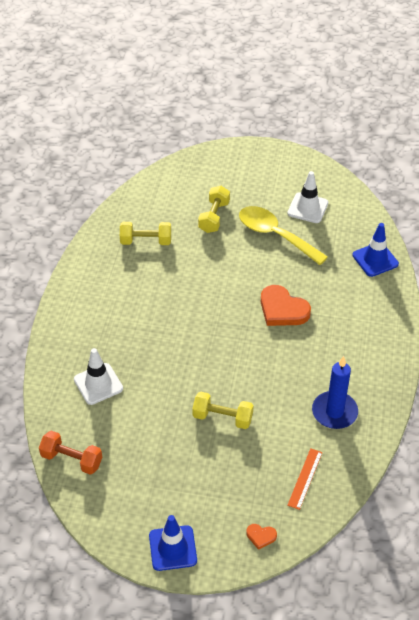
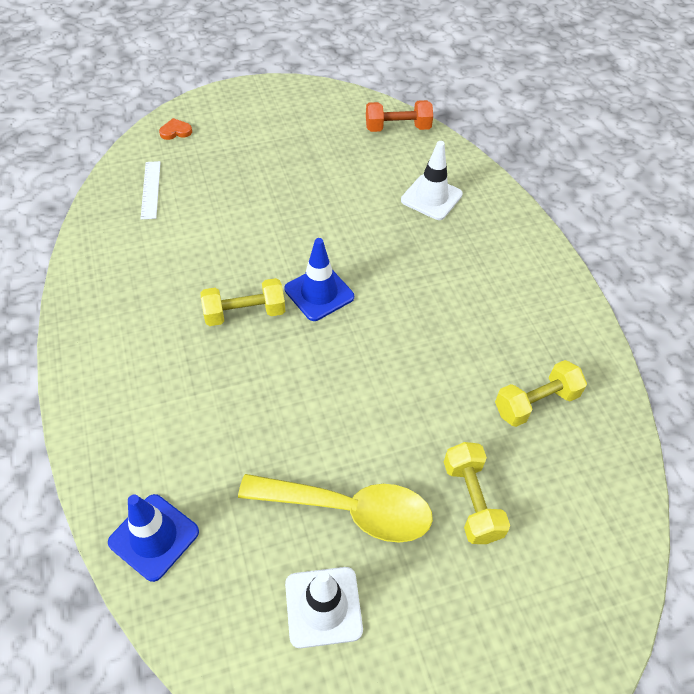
camera: 150 degrees right, 5 degrees up
blue traffic cone [149,515,197,571] -> blue traffic cone moved to [285,238,354,321]
yellow dumbbell [192,392,254,429] -> yellow dumbbell moved to [200,278,285,326]
orange heart [261,285,311,326] -> none
orange ruler [287,448,323,510] -> white ruler [141,161,161,219]
blue candle [312,356,358,429] -> none

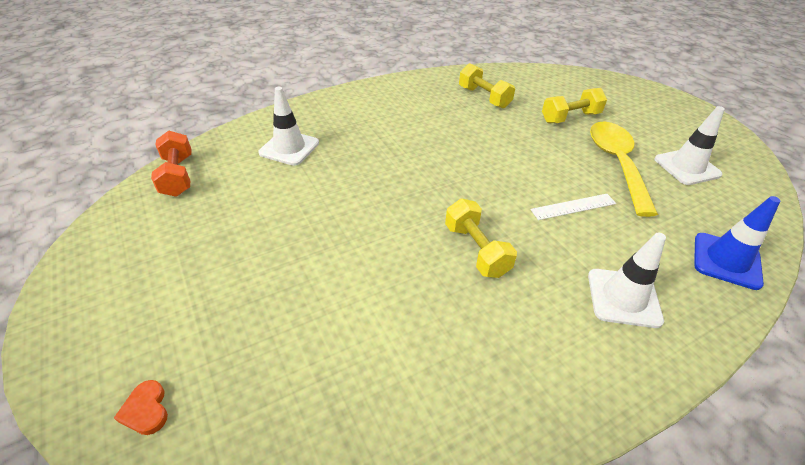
camera: 100 degrees left, 10 degrees down
white ruler [141,161,161,219] -> white ruler moved to [530,194,616,220]
blue traffic cone [285,238,354,321] -> none
none -> white traffic cone [588,232,666,328]

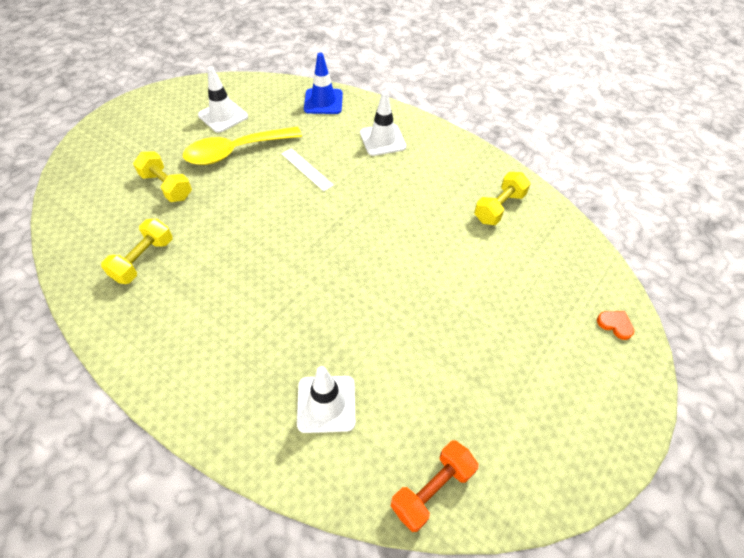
camera: 115 degrees left, 10 degrees up
orange heart [114,380,168,435] -> orange heart turned 90 degrees counterclockwise [597,311,634,340]
yellow dumbbell [445,199,517,278] -> yellow dumbbell moved to [474,172,531,225]

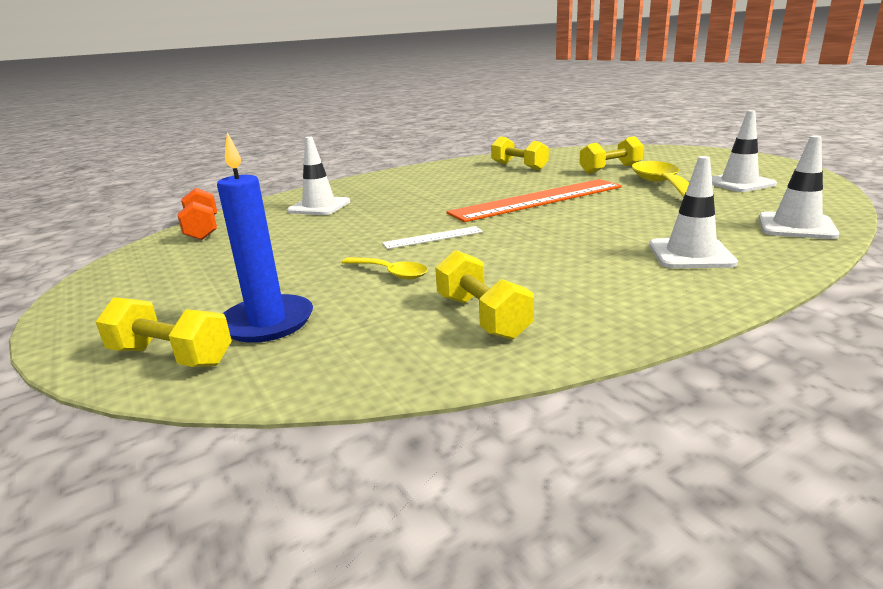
camera: 115 degrees right, 30 degrees down
white ruler [282,148,334,191] -> white ruler moved to [382,226,483,249]
blue traffic cone [304,53,343,114] -> white traffic cone [759,136,839,239]
orange heart [597,311,634,340] -> yellow dumbbell [96,297,232,367]
none -> blue candle [217,132,313,343]
none -> yellow spoon [342,257,428,279]
none -> orange ruler [446,179,622,222]

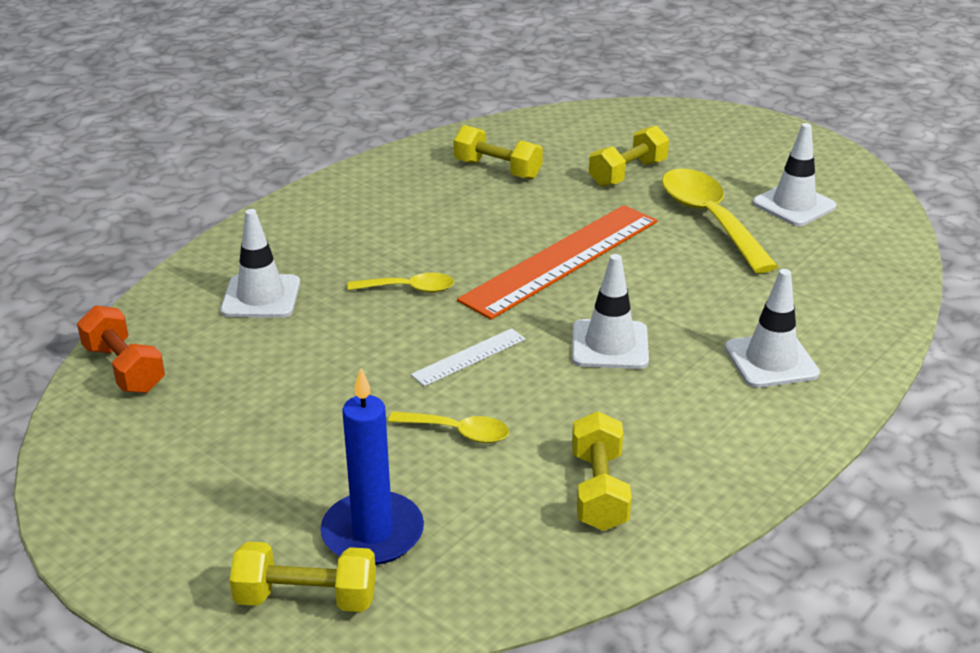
camera: 20 degrees left, 10 degrees up
yellow dumbbell [435,250,534,340] -> yellow dumbbell turned 45 degrees clockwise [572,411,632,531]
white traffic cone [759,136,839,239] -> white traffic cone moved to [572,254,649,369]
none -> yellow spoon [347,273,454,293]

